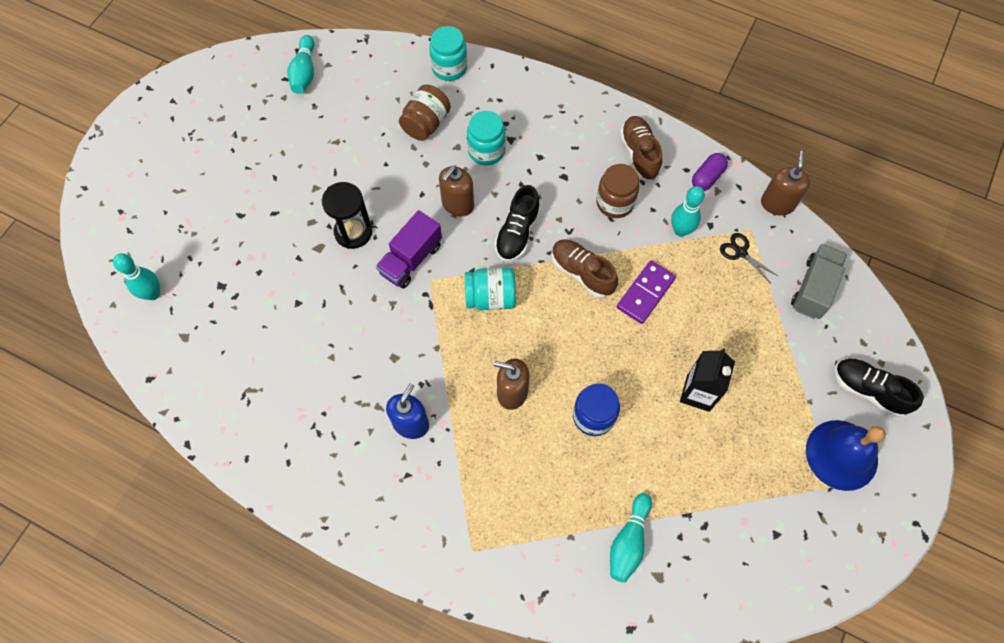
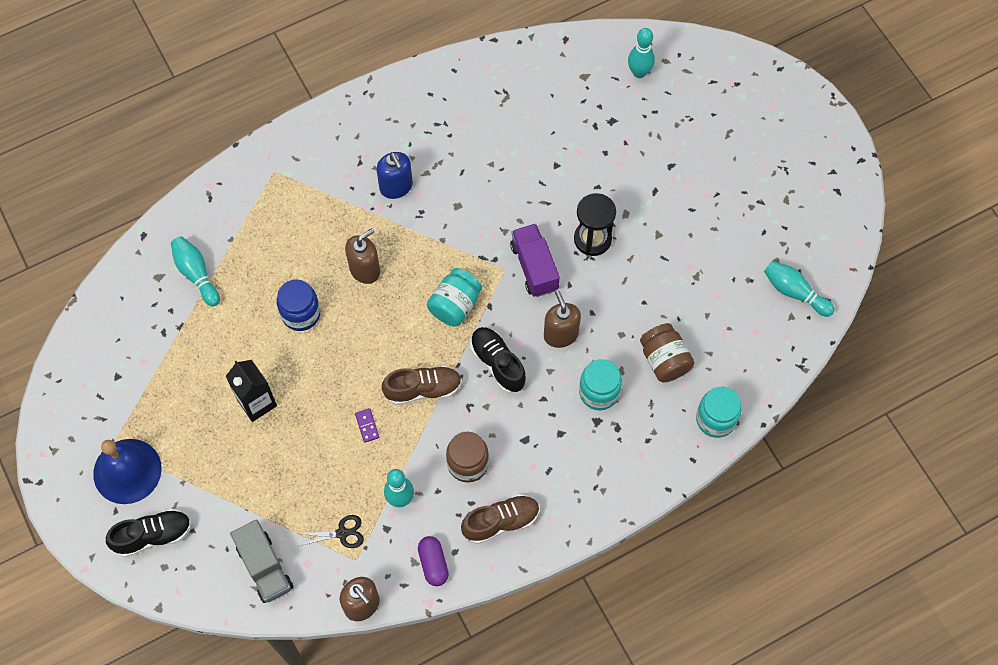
camera: 125 degrees right, 0 degrees up
purple domino [617,261,676,324] -> purple domino [355,408,379,443], size x0.51
brown shoe [620,116,662,181] -> brown shoe turned 45 degrees counterclockwise [461,494,540,544]

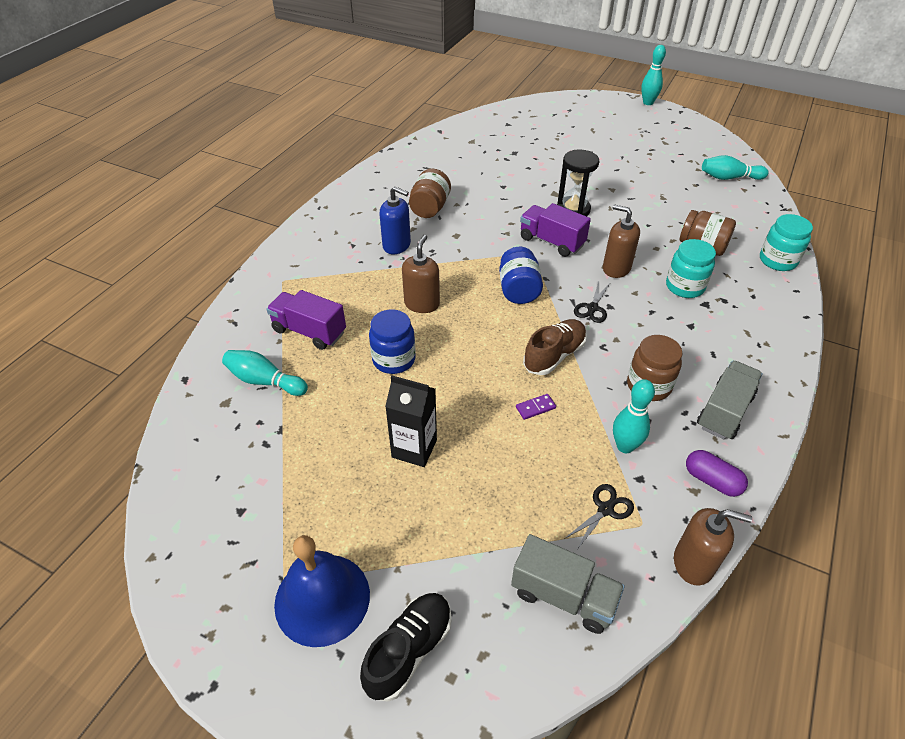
camera: 35 degrees left, 20 degrees down
purple domino [355,408,379,443] -> purple domino turned 60 degrees counterclockwise [516,394,556,420]
turquoise jar [427,268,482,327] -> blue jar [499,247,543,304]
brown shoe [461,494,540,544] -> grey truck [697,361,763,440]
black shoe [470,327,526,393] -> black scissors [574,282,610,323]
turquoise bowling pin [628,28,655,78] -> turquoise bowling pin moved to [641,45,666,105]
none -> purple truck [267,290,346,350]
none -> brown jar [409,169,451,218]

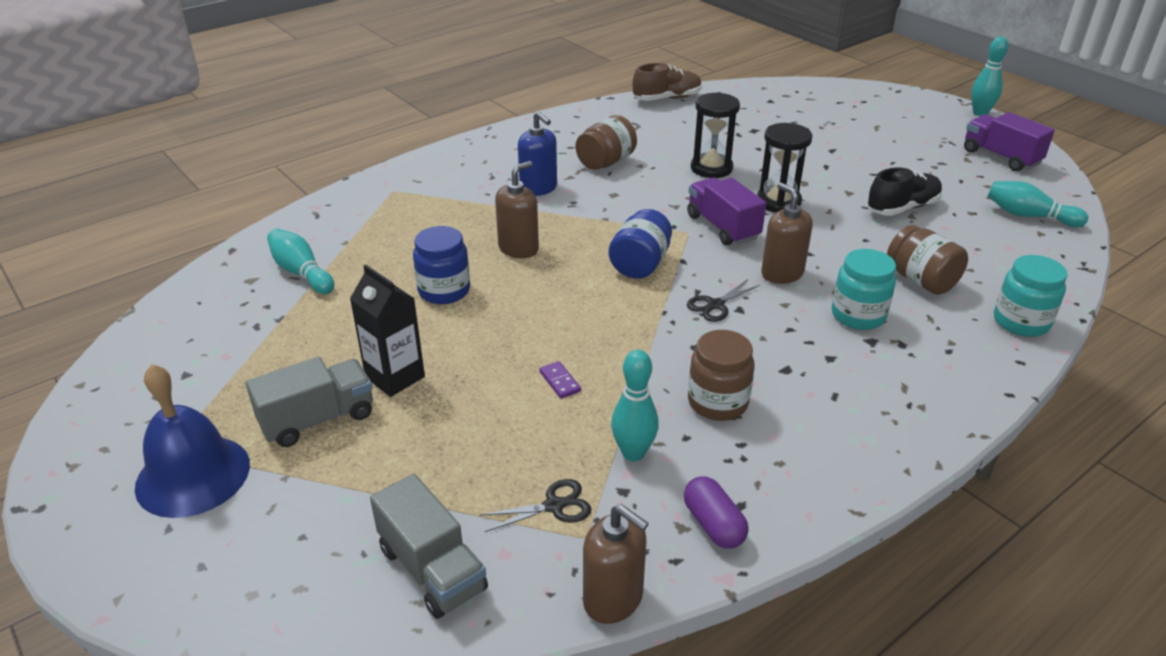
camera: 25 degrees right, 10 degrees down
purple truck [267,290,346,350] -> purple truck moved to [964,112,1055,172]
black shoe [360,593,452,702] -> black shoe moved to [867,167,942,216]
purple domino [516,394,556,420] -> purple domino turned 60 degrees clockwise [539,361,581,399]
brown shoe [523,319,587,375] -> brown shoe moved to [633,63,702,101]
grey truck [697,361,763,440] -> grey truck moved to [246,357,373,447]
none -> black hourglass [691,92,740,178]

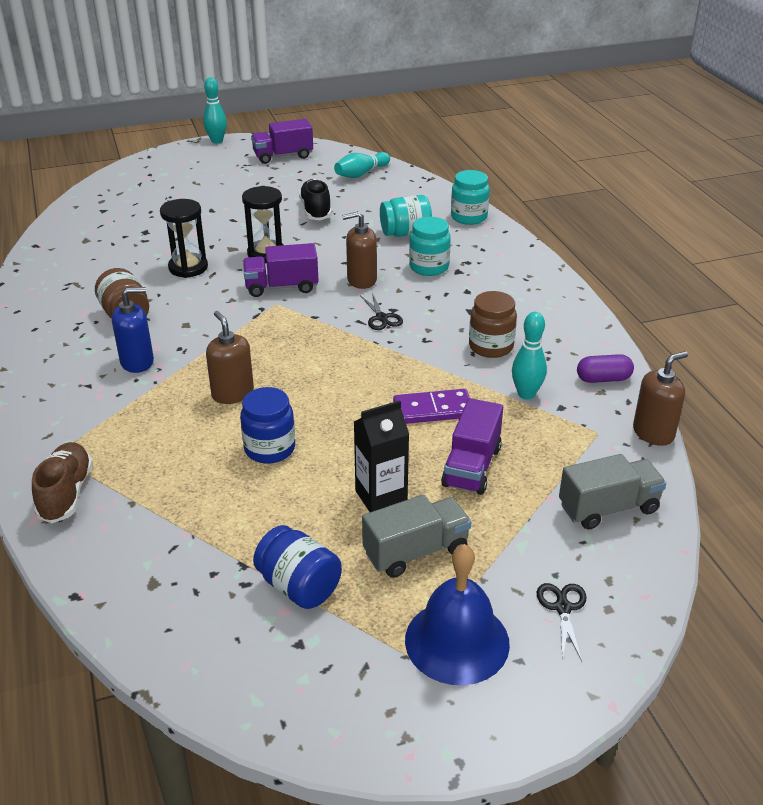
camera: 70 degrees left, 0 degrees up
grey truck [246,357,373,447] -> grey truck turned 75 degrees clockwise [362,495,471,578]
turquoise bowling pin [267,229,334,294] -> none
black scissors [480,479,592,532] -> black scissors moved to [537,583,587,661]
purple domino [539,361,581,399] -> purple domino [393,389,470,424], size x1.95
blue jar [609,209,672,279] -> blue jar moved to [253,525,342,609]
brown shoe [633,63,702,101] -> brown shoe moved to [32,442,93,523]
brown jar [887,225,968,295] -> turquoise jar [380,195,432,237]
none -> purple truck [441,398,503,495]

